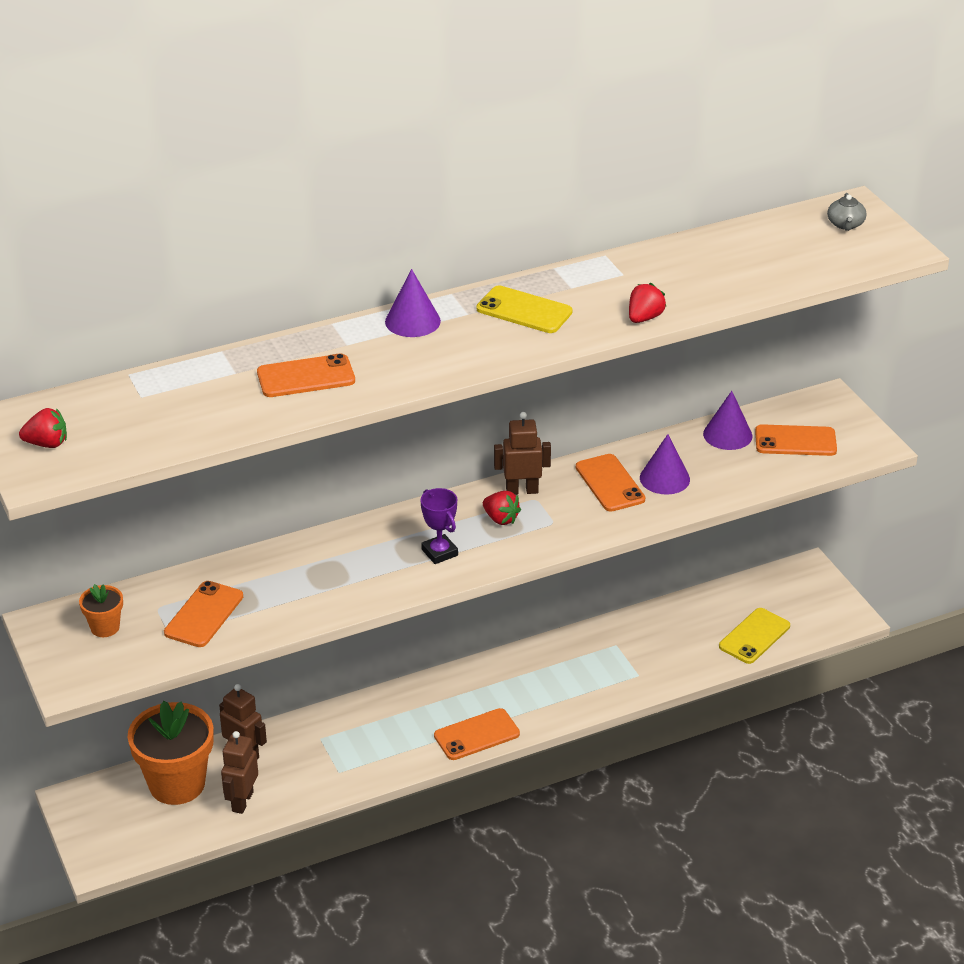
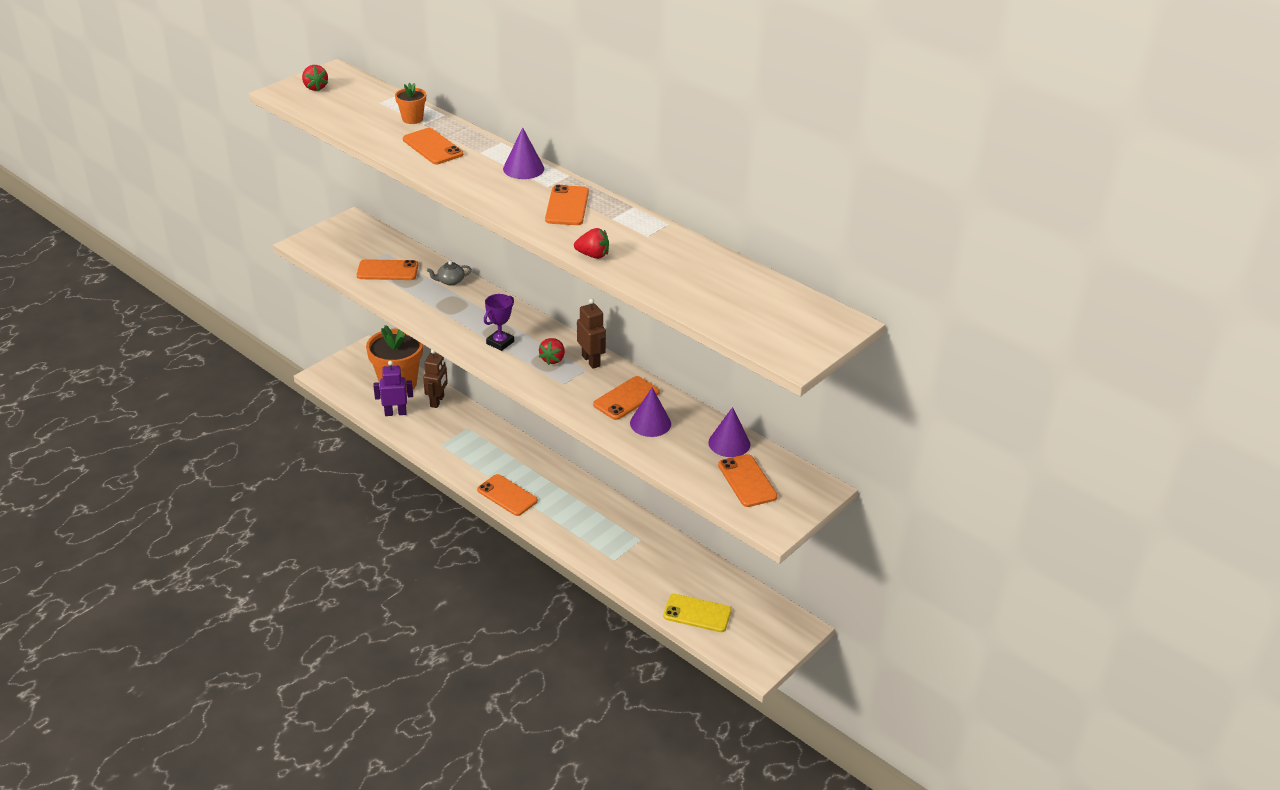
camera: 65 degrees right, 0 degrees up
orange flower pot [79,584,123,637] -> orange flower pot moved to [395,82,426,124]
brown robot [221,731,258,814] -> purple robot [373,361,413,416]
yellow phone [476,285,573,333] -> orange phone [545,185,589,225]
grey teapot [827,193,867,231] -> grey teapot moved to [427,261,472,285]

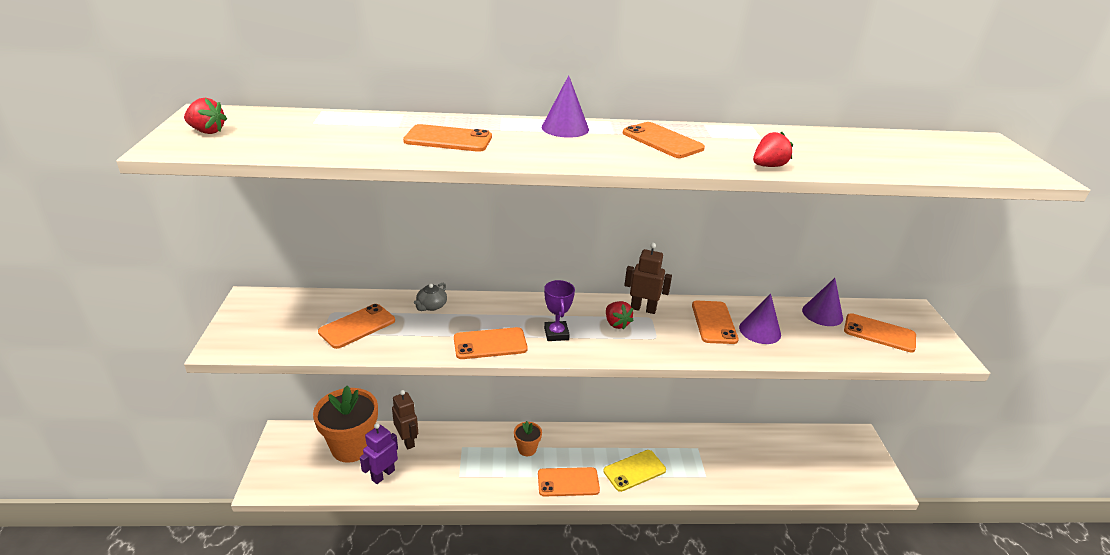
camera: 45 degrees left, 5 degrees down
orange flower pot [395,82,426,124] -> orange flower pot moved to [514,421,542,456]
yellow phone [663,594,732,632] -> yellow phone moved to [603,450,666,492]
none -> orange phone [454,327,527,359]

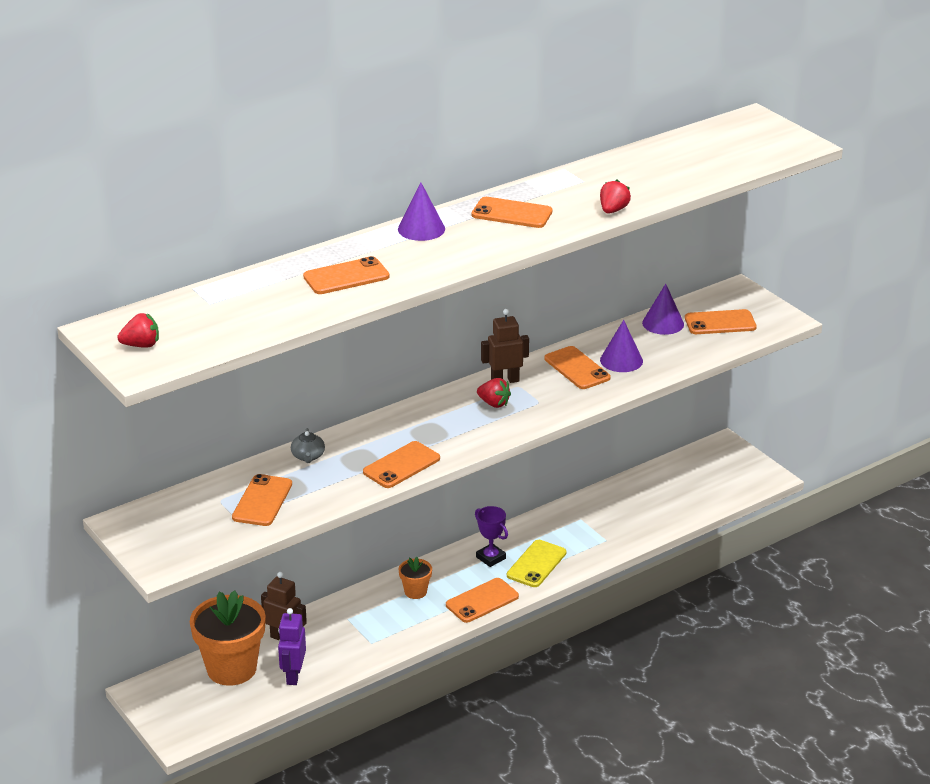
camera: 30 degrees left, 0 degrees up
purple trophy [544,280,575,341] -> purple trophy moved to [475,506,508,567]

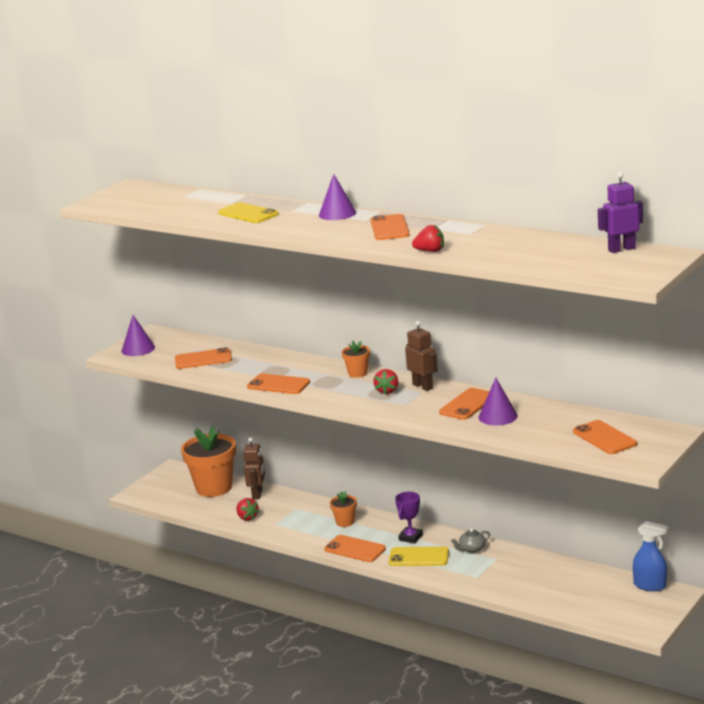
camera: 70 degrees right, 10 degrees down
red strawberry [117,313,159,348] -> red strawberry moved to [236,498,260,521]
purple robot [278,608,306,685] -> purple robot moved to [598,172,643,253]
grey teapot [291,428,325,463] -> grey teapot moved to [451,528,490,553]
orange phone [303,256,390,294] -> yellow phone [218,202,279,223]
purple cone [642,284,684,335] -> purple cone moved to [121,315,155,356]
none -> orange flower pot [342,341,370,378]
none -> blue spray bottle [633,521,668,591]

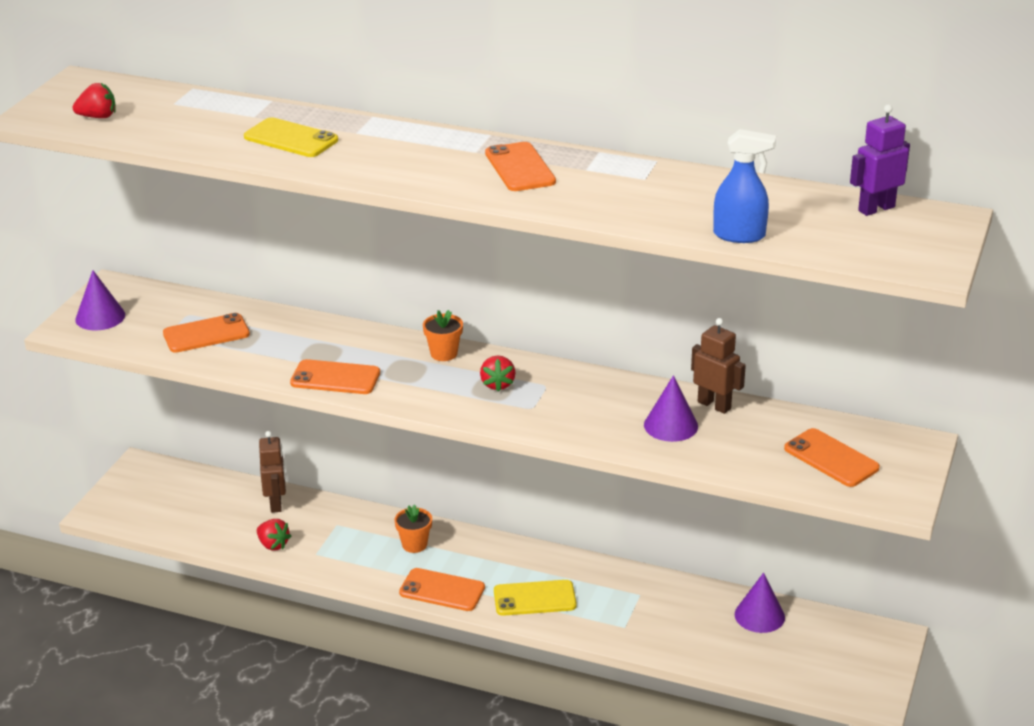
camera: 15 degrees left, 10 degrees up
orange flower pot [181,426,236,497] -> none
purple cone [319,174,356,220] -> purple cone moved to [735,573,785,633]
purple trophy [395,492,423,544] -> none
brown robot [405,321,438,391] -> brown robot moved to [691,318,746,414]
red strawberry [412,225,444,252] -> red strawberry moved to [73,83,116,118]
orange phone [439,388,490,420] -> none
grey teapot [451,528,490,553] -> none
blue spray bottle [633,521,668,591] -> blue spray bottle moved to [713,129,776,243]

